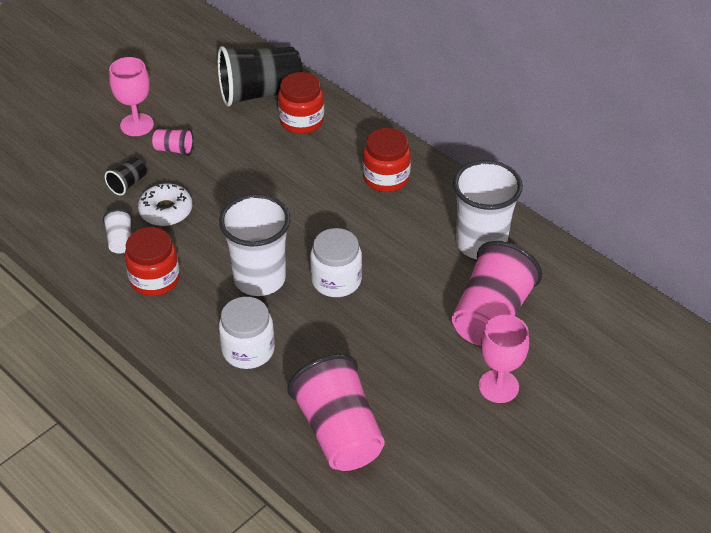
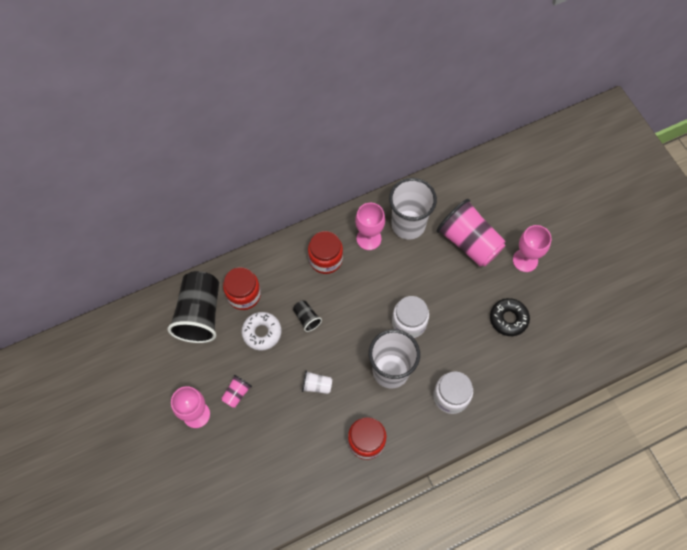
camera: 70 degrees left, 20 degrees up
white cup [103,209,132,253] -> white cup moved to [302,370,332,394]
black cup [105,157,147,196] -> black cup moved to [293,301,322,332]
white donut [138,183,193,226] -> white donut moved to [242,312,281,350]
pink cup [288,354,385,471] -> none
none -> pink goblet [355,203,385,250]
none -> black donut [490,298,530,336]

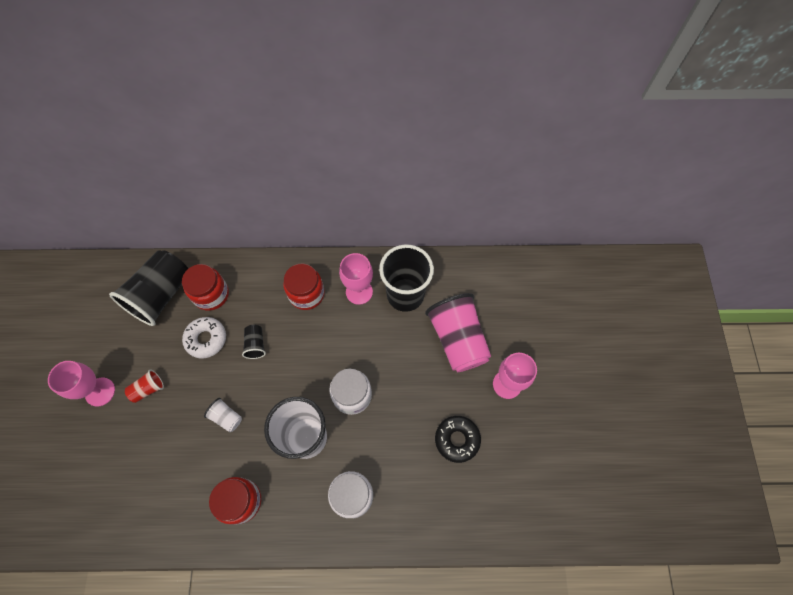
camera: 25 degrees right, 0 degrees up
pink cup [221,375,252,408] -> red cup [125,370,164,403]
white cup [389,178,437,240] -> black cup [379,244,434,312]

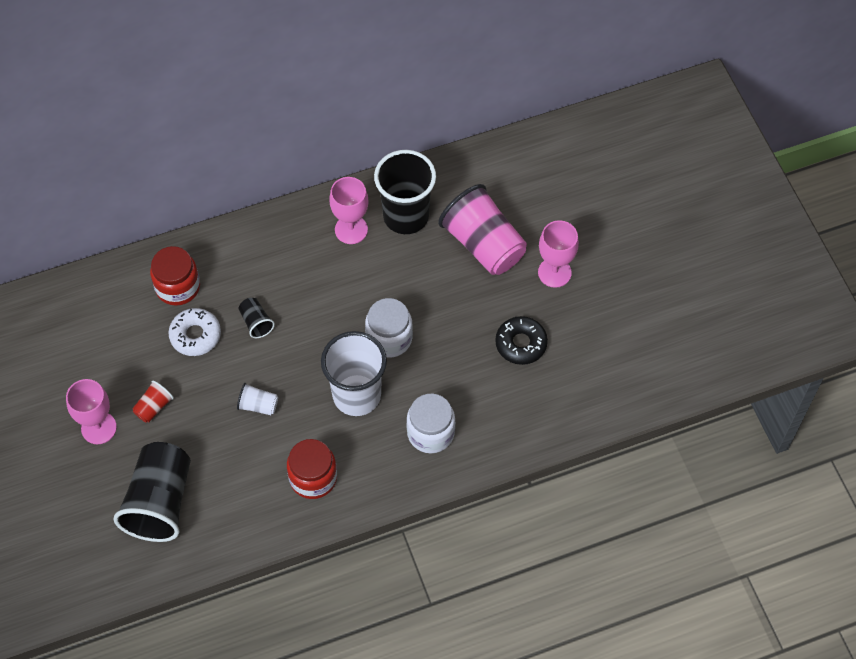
camera: 20 degrees left, 5 degrees down
black cup [109,250,188,326] -> black cup moved to [113,442,191,542]
red jar [283,264,325,310] -> none

